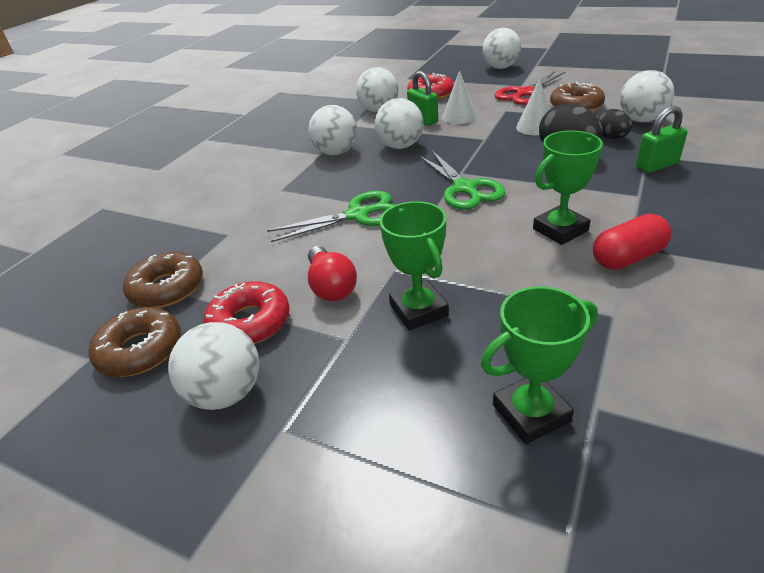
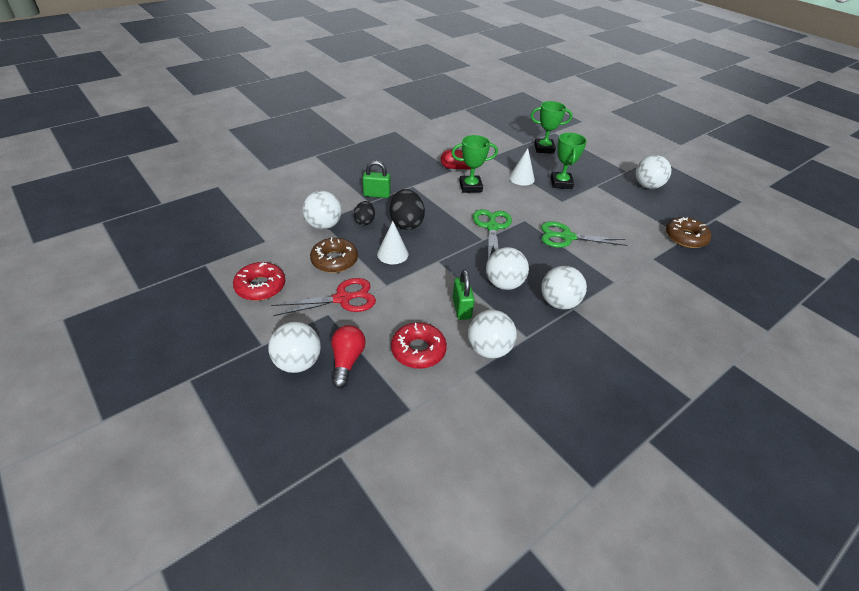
camera: 160 degrees left, 5 degrees up
brown donut [88,307,181,377] -> none
red donut [204,281,290,344] -> red donut moved to [233,262,285,301]
red light bulb [308,246,357,301] -> red light bulb moved to [331,325,366,389]
white cone [442,70,477,124] -> white cone moved to [509,148,535,186]

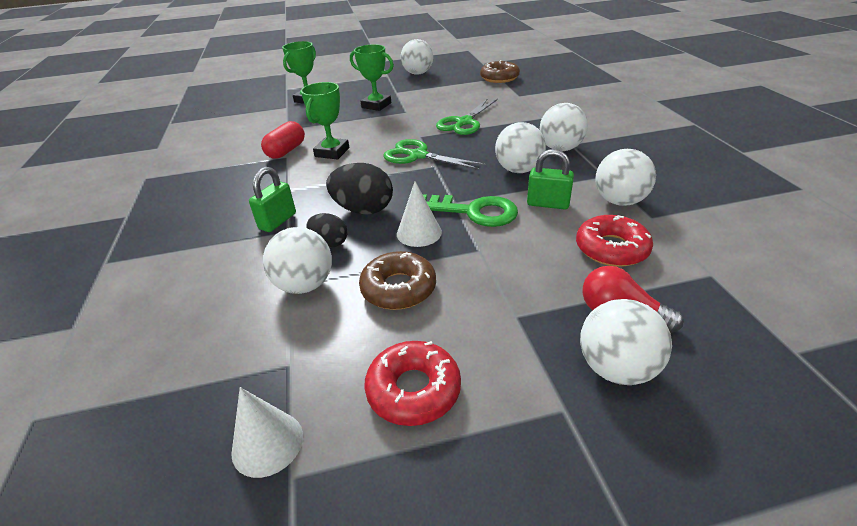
camera: 60 degrees left, 5 degrees down
red scissors [271,278,376,316] -> none
white cone [509,148,535,186] -> white cone moved to [231,387,303,478]
none -> green key [423,194,518,227]

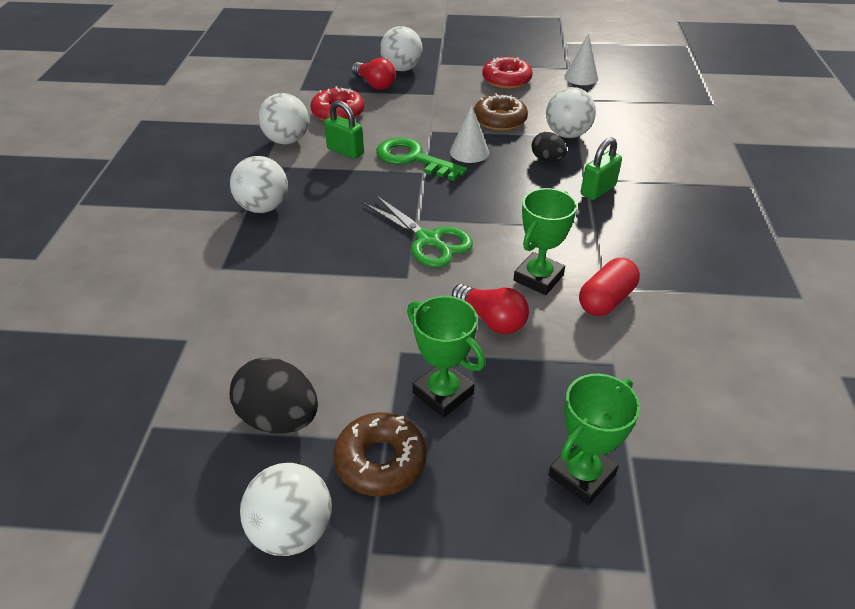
camera: 165 degrees left, 5 degrees up
black egg [326,163,393,215] -> black egg moved to [229,357,318,434]
green scissors [436,98,498,135] -> none
brown donut [480,60,520,83] -> brown donut moved to [333,412,427,496]
white ball [495,122,546,173] -> none
none -> red light bulb [452,284,529,334]

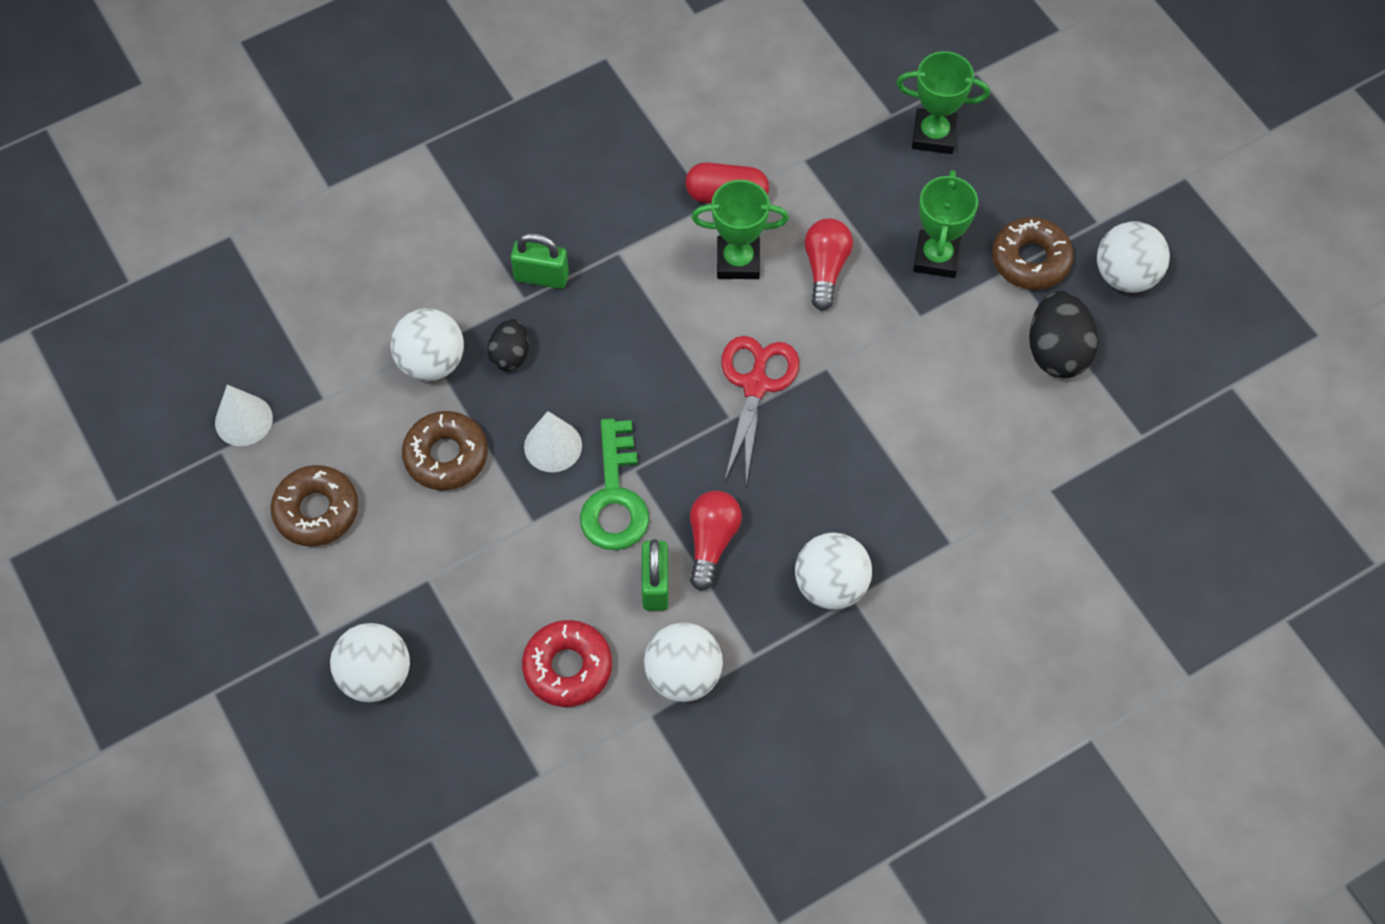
camera: 125 degrees left, 20 degrees up
red light bulb [352,58,396,90] -> red light bulb moved to [690,491,742,591]
green scissors [363,195,473,267] -> red scissors [721,336,799,484]
red donut [482,57,533,89] -> brown donut [271,465,358,547]

